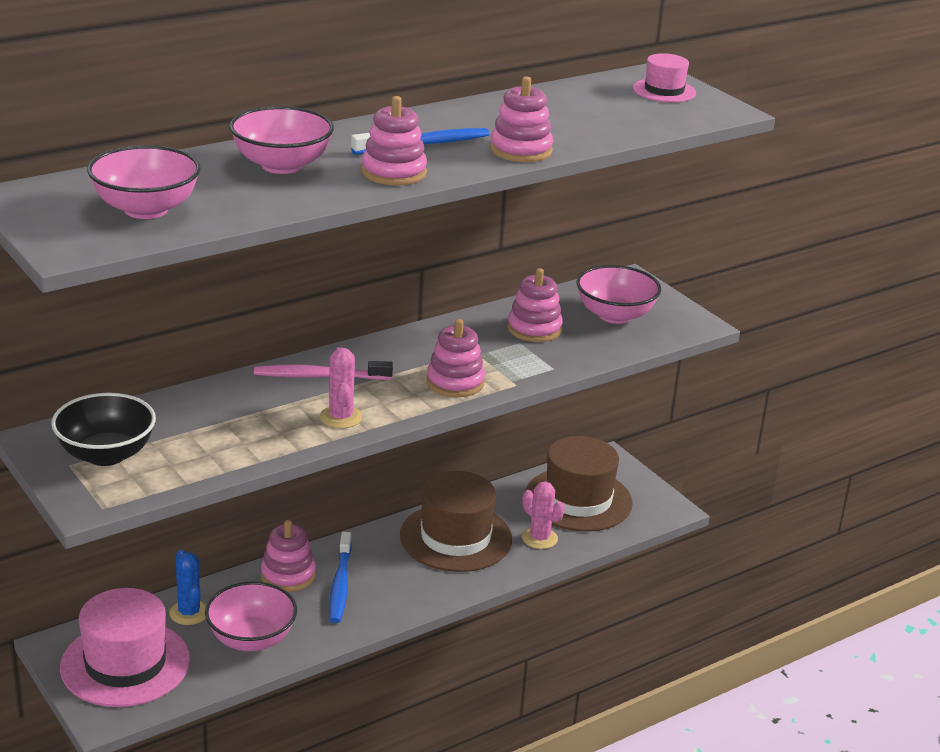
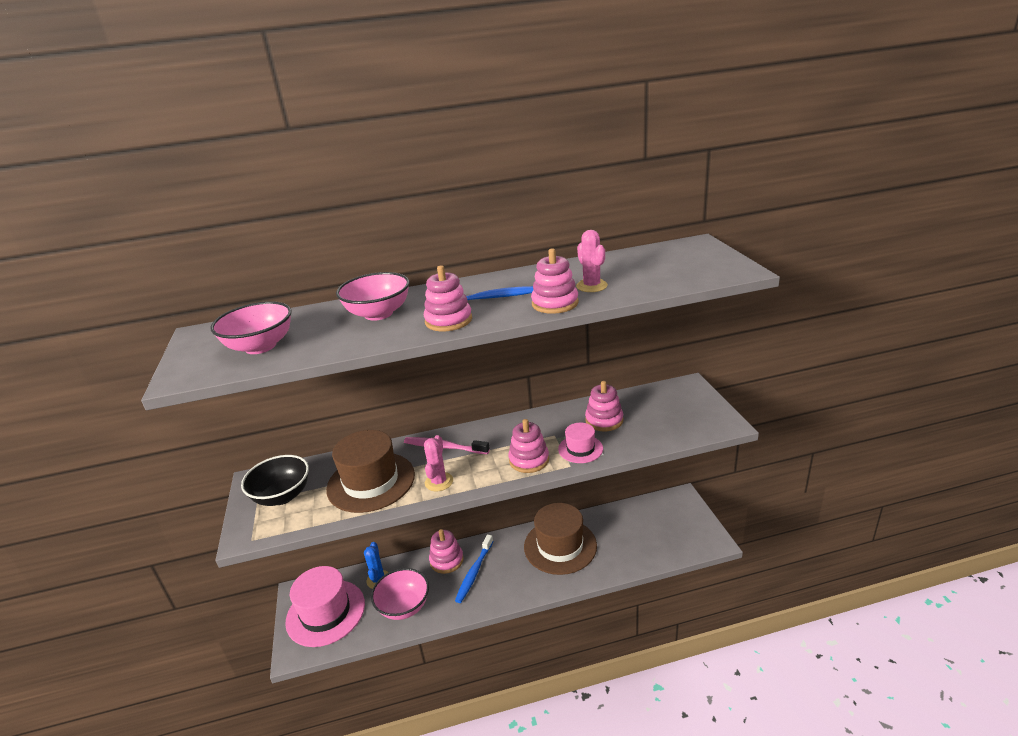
camera: 25 degrees right, 0 degrees up
pink cactus [522,482,565,549] -> pink cactus moved to [576,230,608,292]
brown hat [525,436,633,532] -> brown hat moved to [326,430,415,513]
pink bowl [577,265,661,324] -> none
pink hat [633,53,696,102] -> pink hat moved to [558,423,603,463]

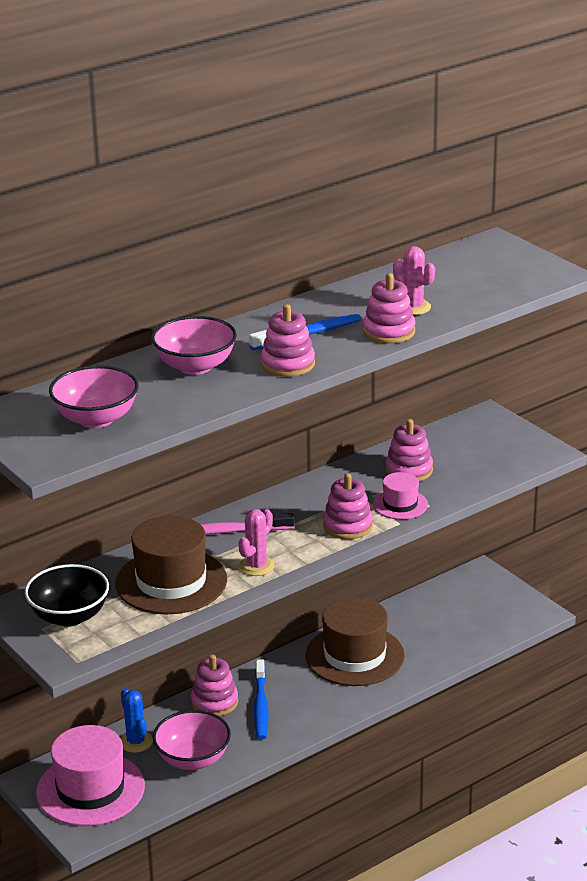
camera: 25 degrees left, 0 degrees up
pink cactus [424,435,453,491] -> pink cactus turned 45 degrees clockwise [238,509,275,576]

